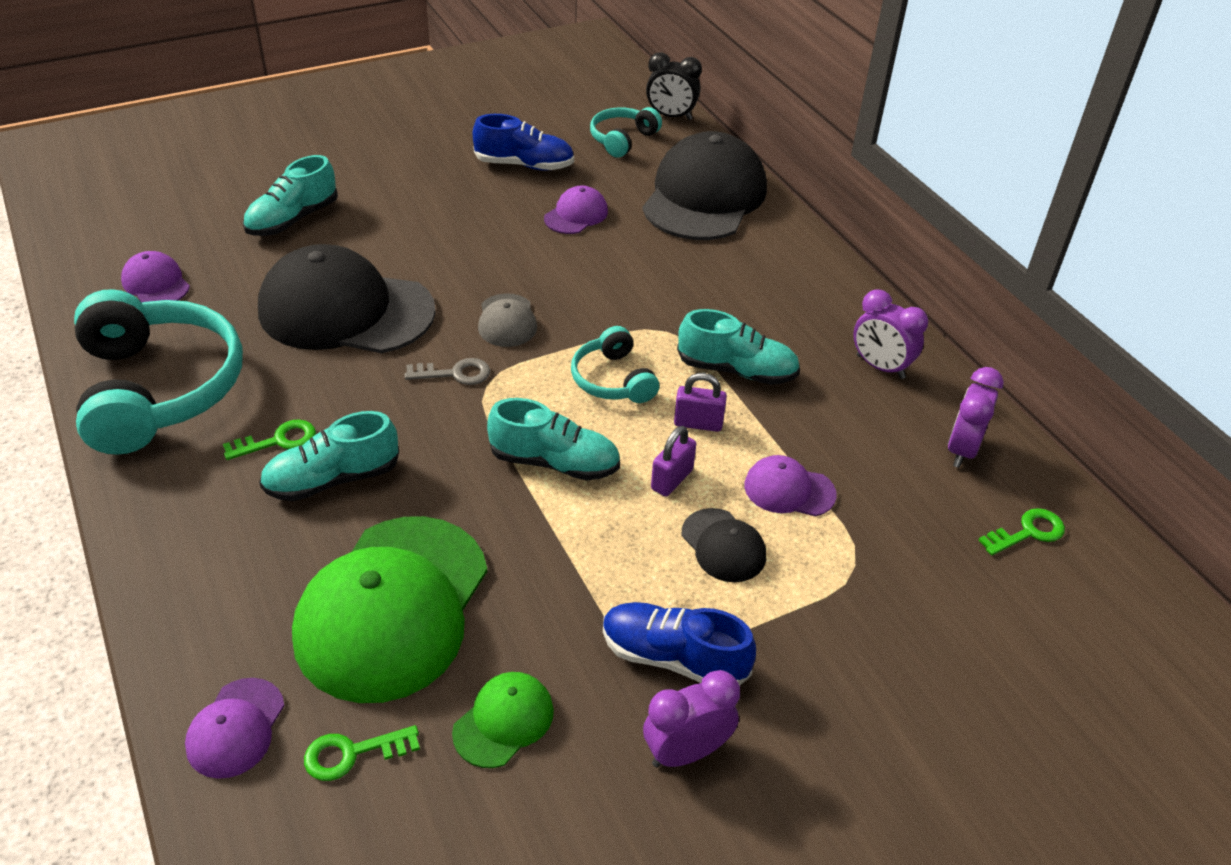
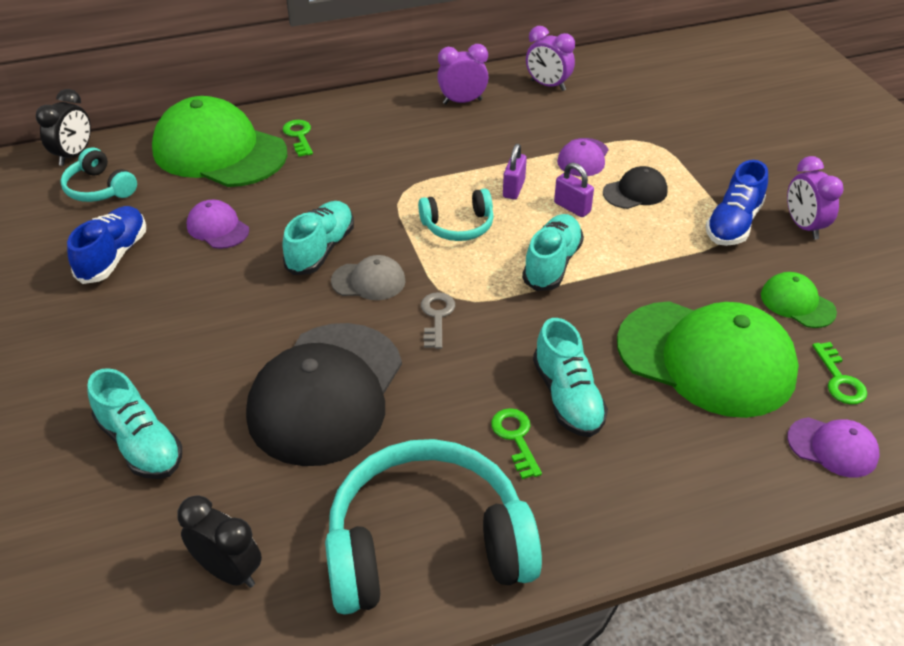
camera: 80 degrees left, 0 degrees up
purple cap [121,251,190,303] -> black clock [178,495,262,588]
black cap [642,131,767,240] -> green cap [152,96,287,187]
turquoise shoe [677,309,800,385] -> turquoise shoe moved to [283,201,354,275]
purple clock [853,289,928,379] -> purple clock turned 150 degrees counterclockwise [437,44,489,104]
green key [978,508,1065,556] -> green key moved to [283,120,313,157]

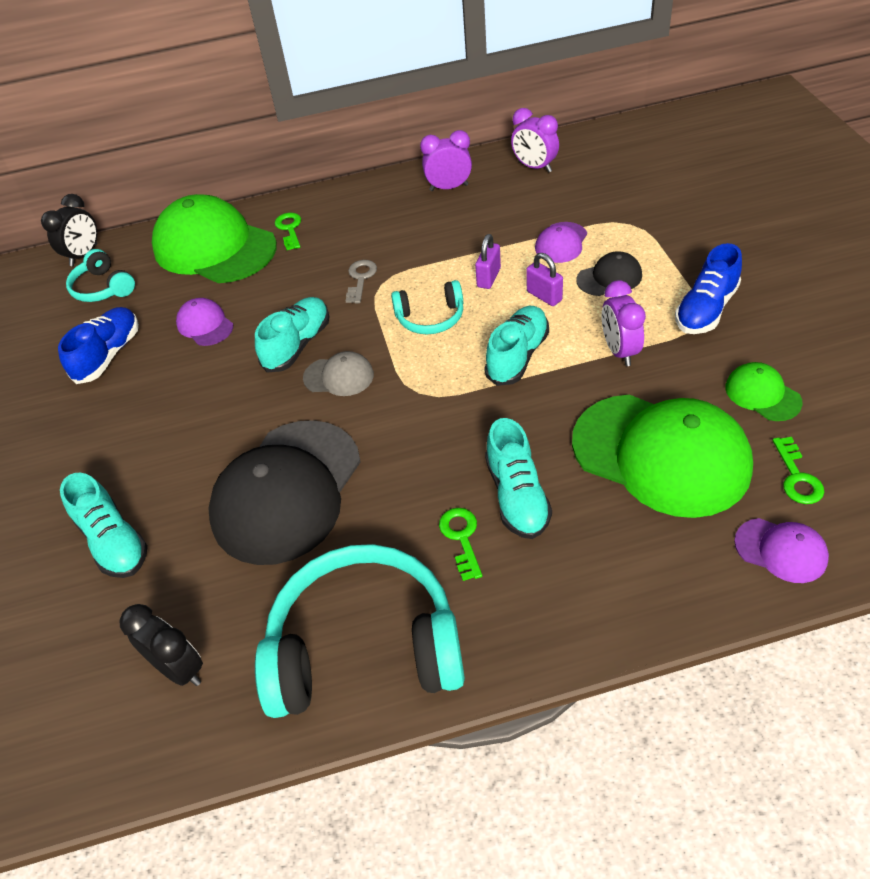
camera: 10 degrees right, 5 degrees up
grey key [421,292,455,349] -> grey key moved to [346,260,377,304]
purple clock [787,156,844,240] -> purple clock moved to [602,280,646,366]

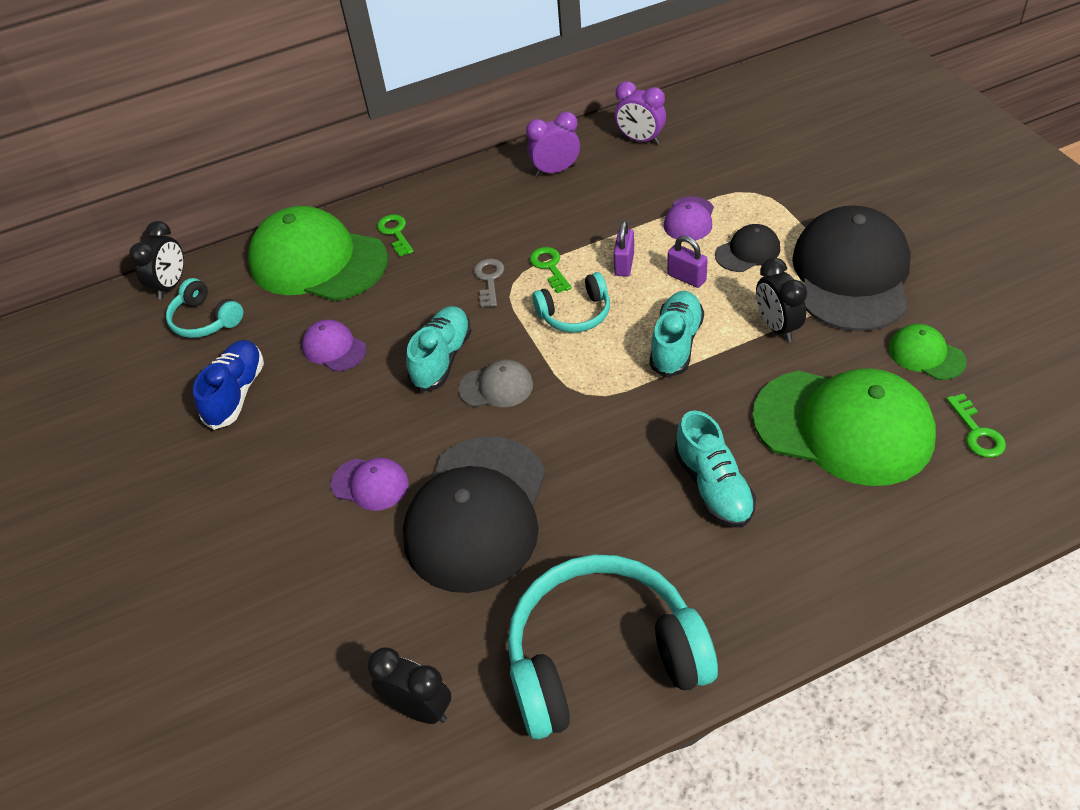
camera: 10 degrees left, 0 degrees up
turquoise shoe [60,473,148,578] -> none
green key [439,508,482,581] -> green key moved to [530,247,572,293]
purple clock [602,280,646,366] -> black clock [756,258,807,342]
blue shoe [675,243,742,334] -> black cap [792,205,911,331]
purple cap [734,518,829,583] -> purple cap moved to [331,458,408,511]

